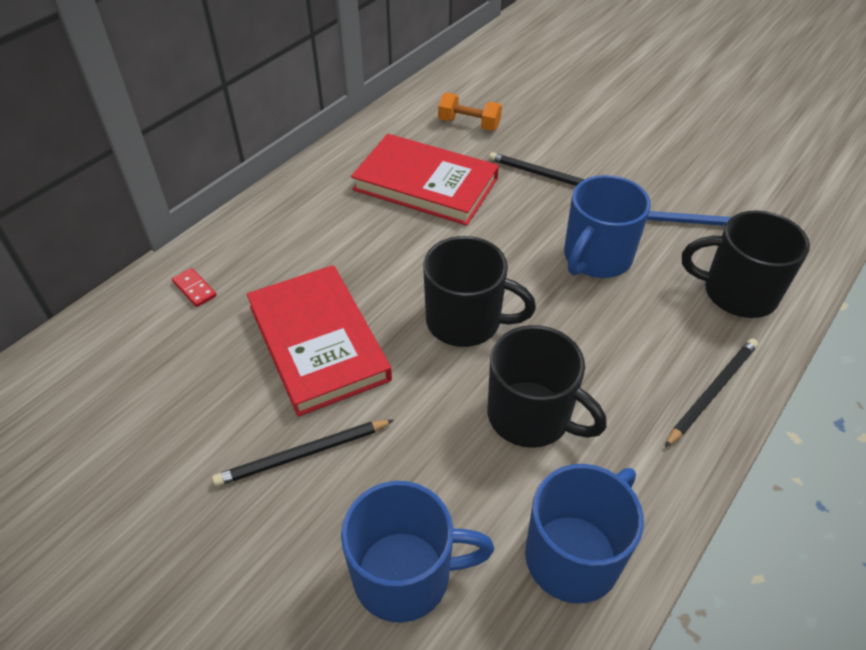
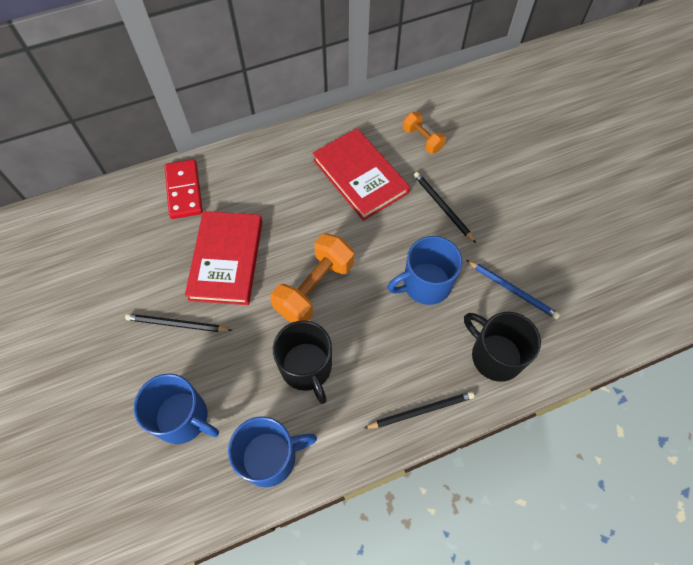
camera: 30 degrees right, 15 degrees up
red domino [172,268,217,307] -> red domino [164,159,203,219], size x2.14
black mug [423,236,536,347] -> orange dumbbell [271,233,354,322]

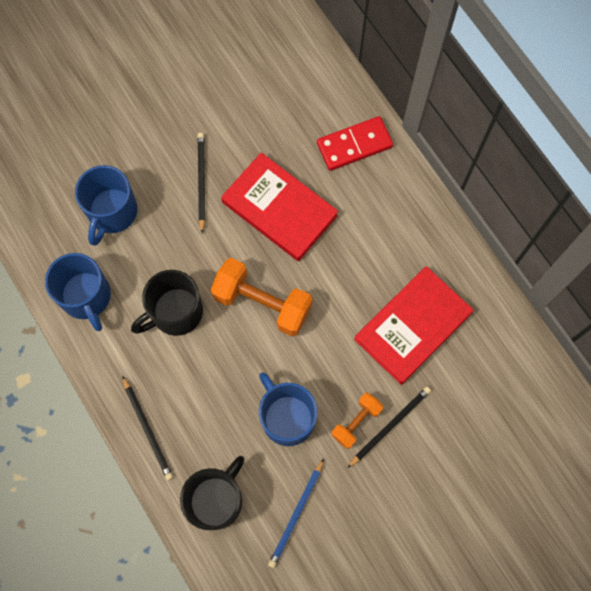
camera: 80 degrees right, 10 degrees up
red book [185,211,262,305] -> red book turned 45 degrees clockwise [221,152,338,261]
orange dumbbell [403,112,446,154] -> orange dumbbell moved to [331,393,383,449]

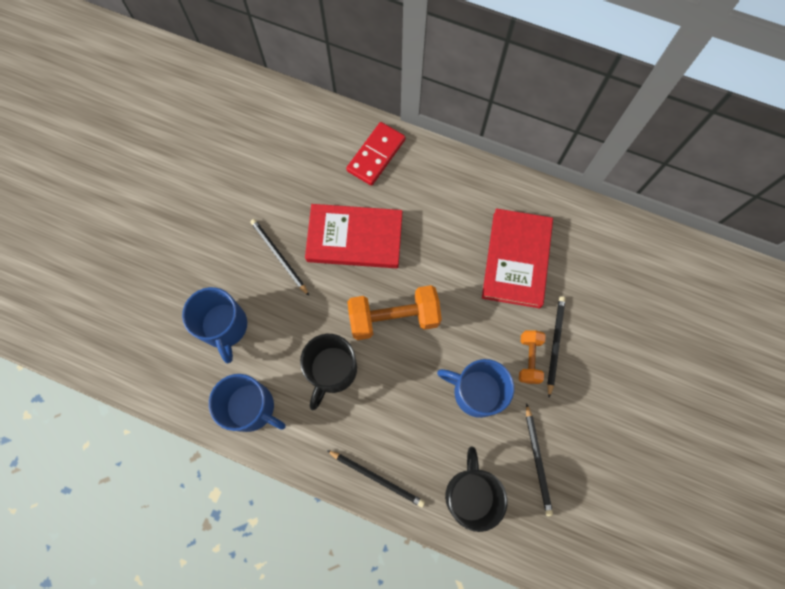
camera: 35 degrees left, 0 degrees up
blue pencil [268,458,324,568] -> black pencil [526,403,553,516]

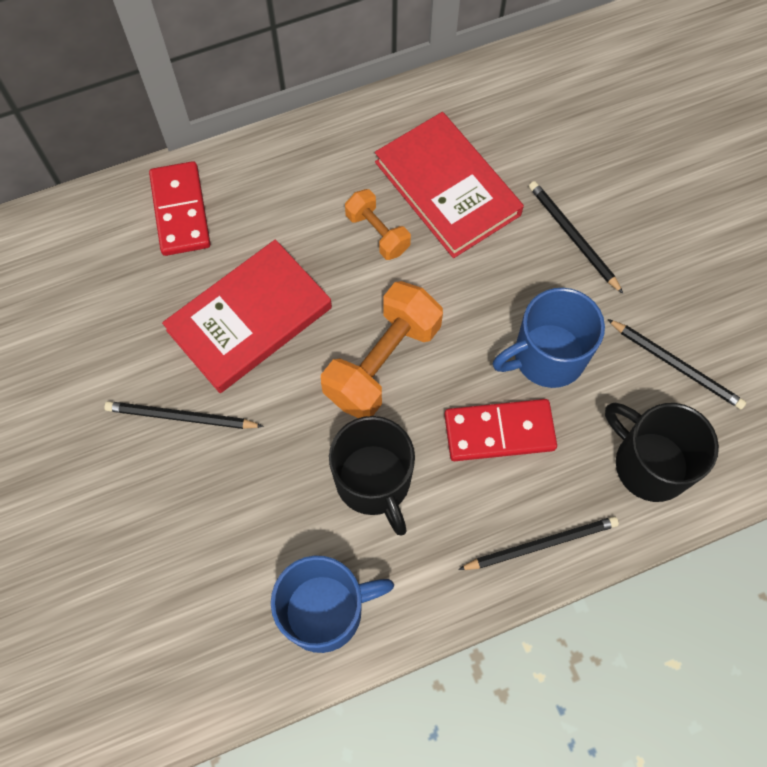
camera: 45 degrees left, 5 degrees down
blue mug [182,287,247,364] -> none
orange dumbbell [519,330,545,384] -> orange dumbbell moved to [345,189,411,260]
none -> red domino [444,399,557,461]

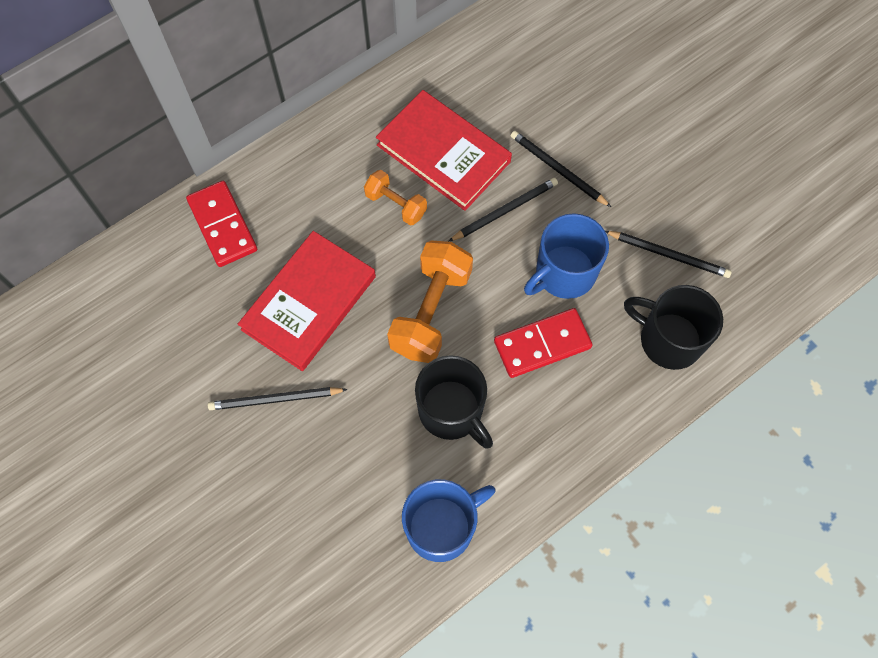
camera: 15 degrees left, 0 degrees up
black pencil [458,516,619,570] -> black pencil moved to [448,178,558,242]

